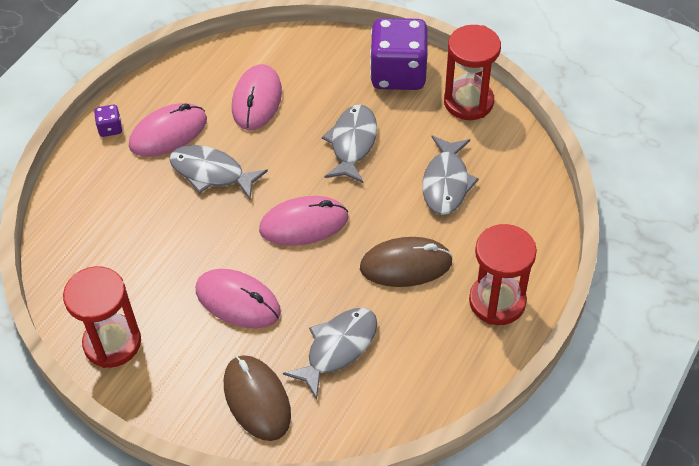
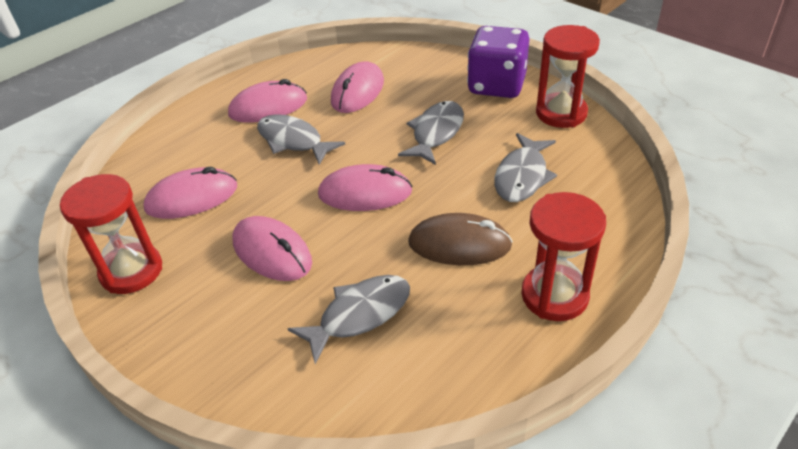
camera: 15 degrees right, 10 degrees down
purple dice [94,104,122,137] -> none
brown mouse [224,355,291,441] -> none
none -> pink mouse [143,167,237,219]

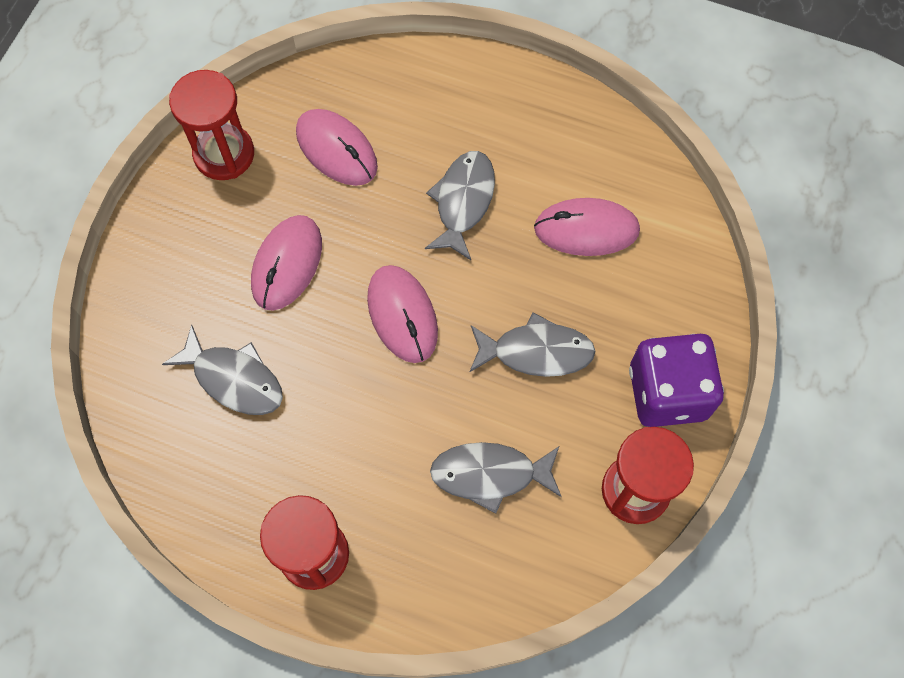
camera: 65 degrees right, 25 degrees up
pink mouse [228,79,307,123] -> none
brown mouse [408,213,513,265] -> none

